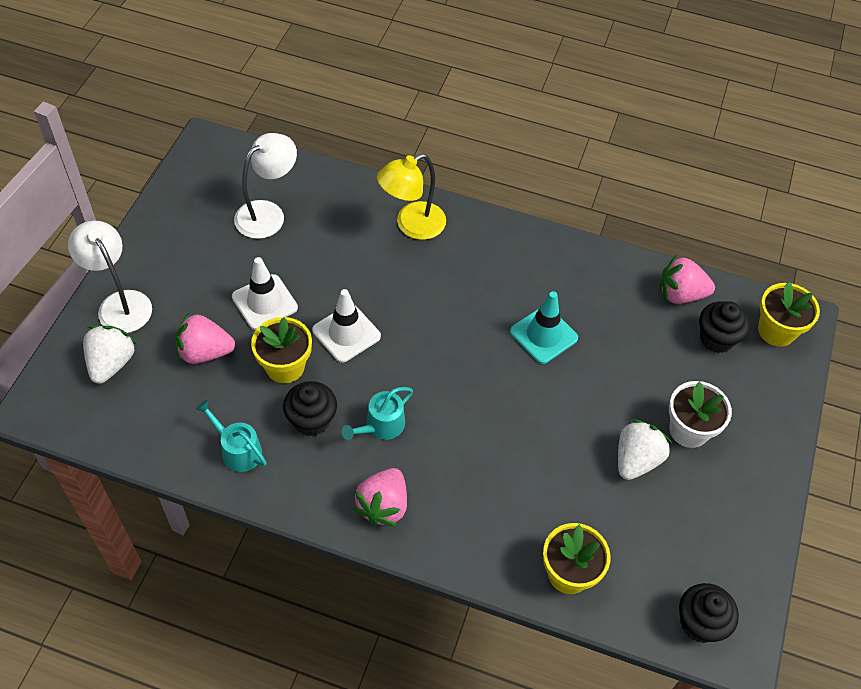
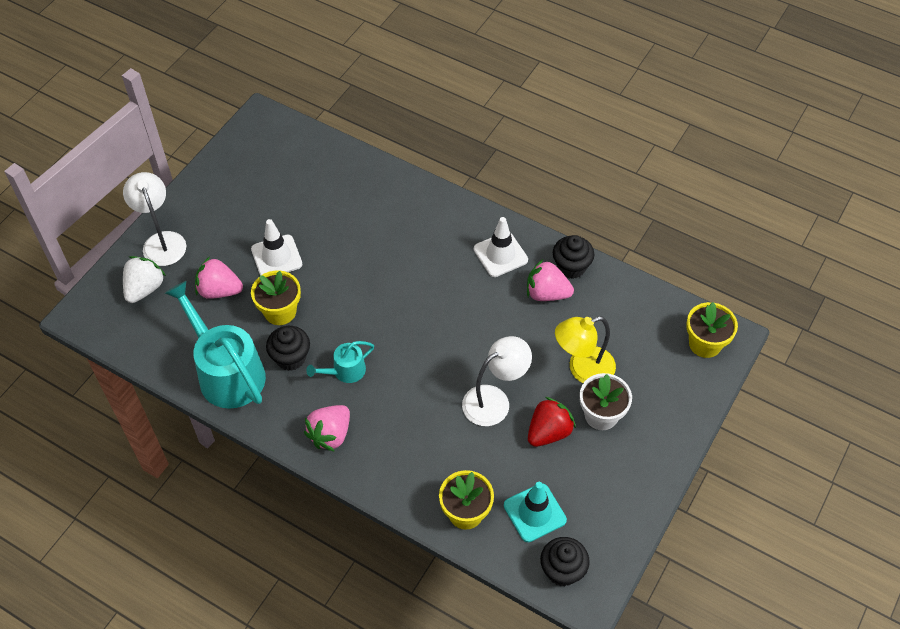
camera: 15 degrees right, 0 degrees up
turquoise watering can [196,400,267,472] -> turquoise watering can [165,281,266,409], size x2.04
white lamp [234,133,297,239] -> white lamp moved to [462,336,532,426]
white traffic cone [312,289,381,363] -> white traffic cone moved to [474,217,528,277]
yellow lamp [377,154,446,240] -> yellow lamp moved to [555,316,616,383]
turquoise traffic cone [510,291,578,364] -> turquoise traffic cone moved to [504,482,567,542]
white strawberry [618,419,672,480] -> red strawberry [528,397,576,447]
pink strawberry [659,256,715,304] -> pink strawberry moved to [527,259,574,301]
black cupcake [699,301,750,353] -> black cupcake moved to [553,235,594,279]

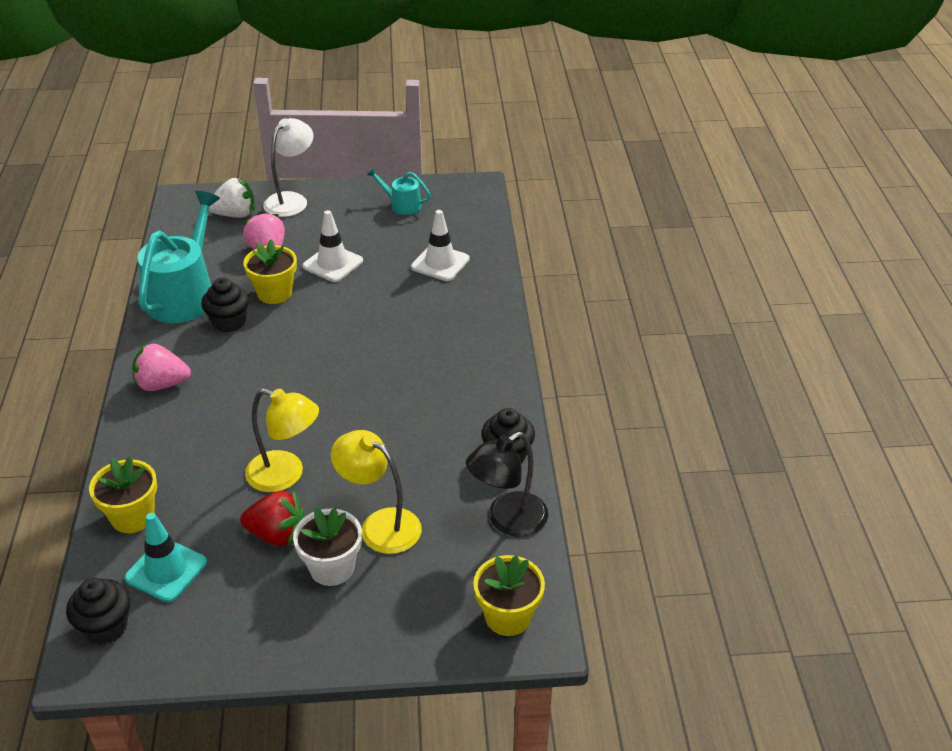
camera: 55 degrees right, 15 degrees down
turquoise watering can [306,341,374,383] -> turquoise watering can moved to [367,168,431,215]
white lamp [462,336,532,426] -> yellow lamp [245,389,319,492]
white traffic cone [474,217,528,277] -> white traffic cone moved to [411,210,470,281]
pink strawberry [527,259,574,301] -> none
none -> black lamp [466,432,548,537]

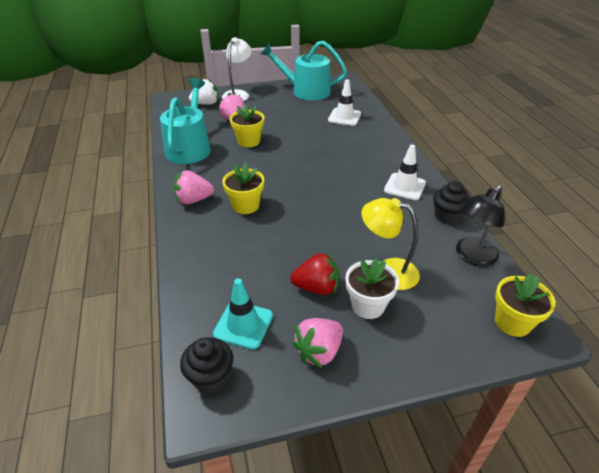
camera: 10 degrees left, 0 degrees up
yellow flower pot [89,456,157,533] -> yellow flower pot moved to [222,163,264,214]
black cupcake [201,278,249,333] -> none
yellow lamp [245,389,319,492] -> none
white traffic cone [303,210,363,282] -> white traffic cone moved to [384,145,426,200]
turquoise watering can [367,168,431,215] -> turquoise watering can [260,40,347,101], size x2.04
none -> pink strawberry [292,318,343,368]

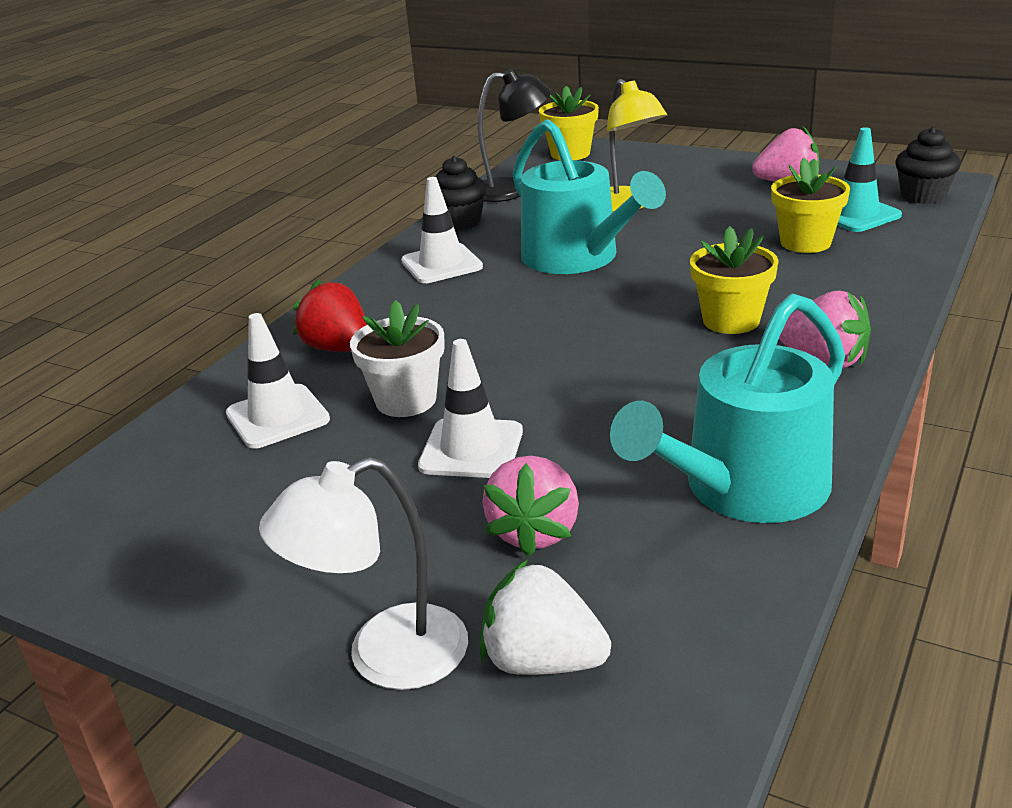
camera: 135 degrees left, 10 degrees down
yellow flower pot [230,105,264,147] -> yellow flower pot moved to [771,158,850,253]
turquoise watering can [260,40,347,101] -> turquoise watering can moved to [512,119,666,274]
red strawberry [290,252,339,295] -> red strawberry moved to [293,279,367,352]
white flower pot [345,257,399,319] -> white flower pot moved to [350,300,445,417]
none -> white traffic cone [418,339,523,478]

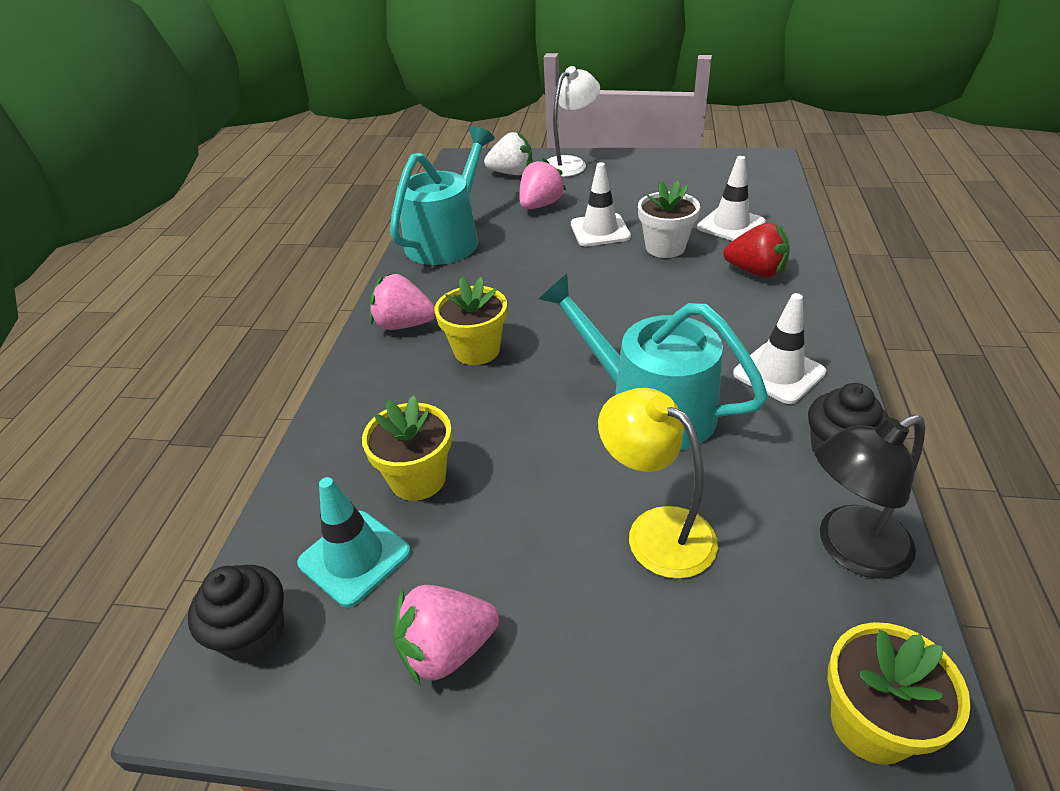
camera: 160 degrees right, 10 degrees up
pink strawberry [482,456,579,557] -> pink strawberry turned 45 degrees clockwise [519,158,566,209]

